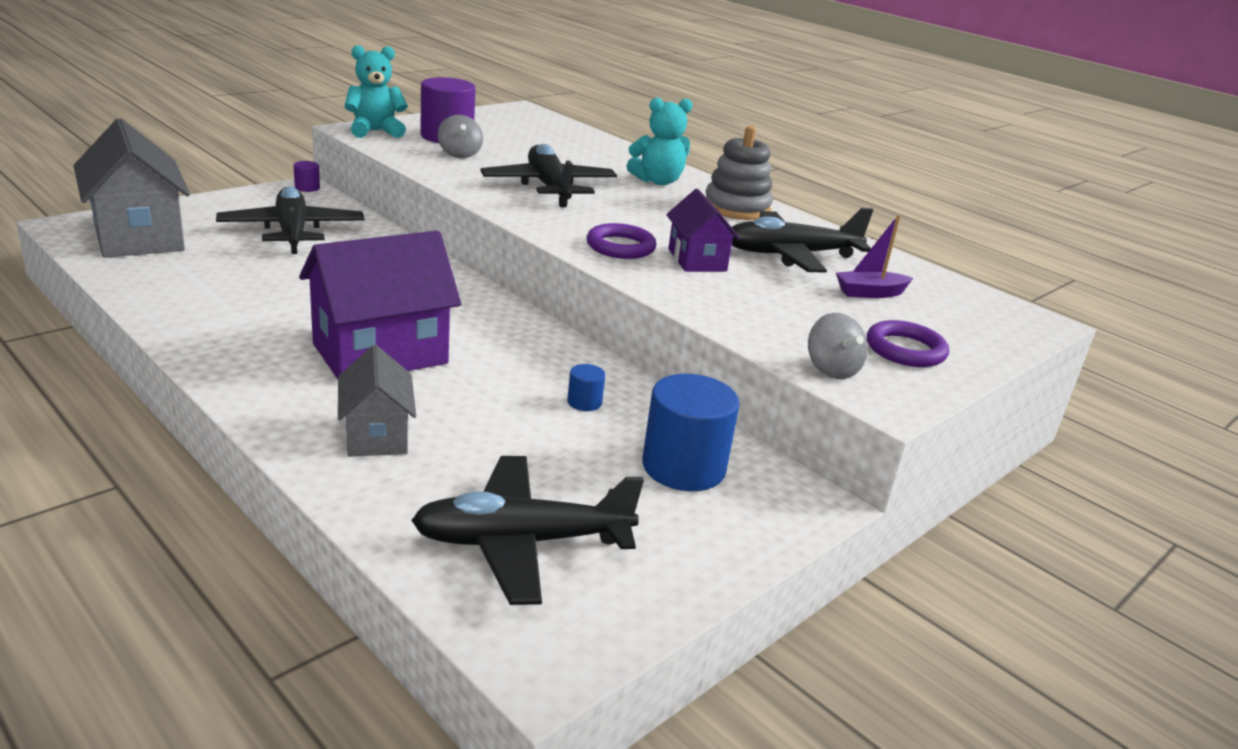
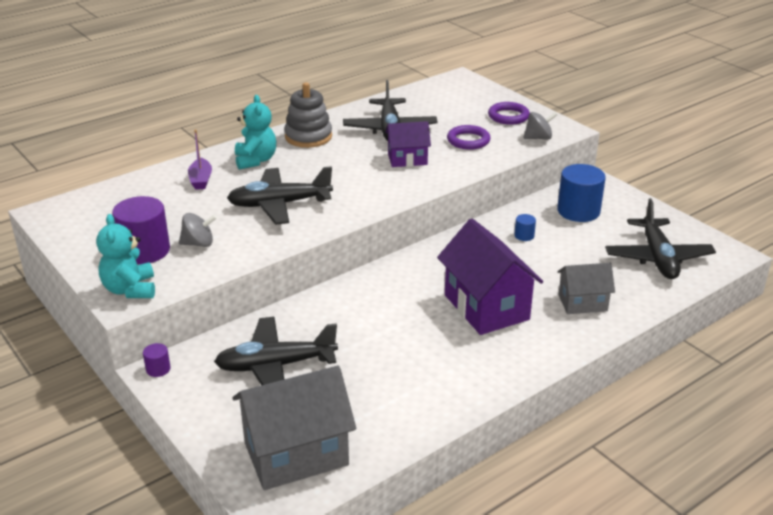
camera: 80 degrees left, 5 degrees up
purple ring [587,223,657,259] -> purple ring moved to [447,125,491,150]
purple boat [836,215,913,298] -> purple boat moved to [188,129,212,190]

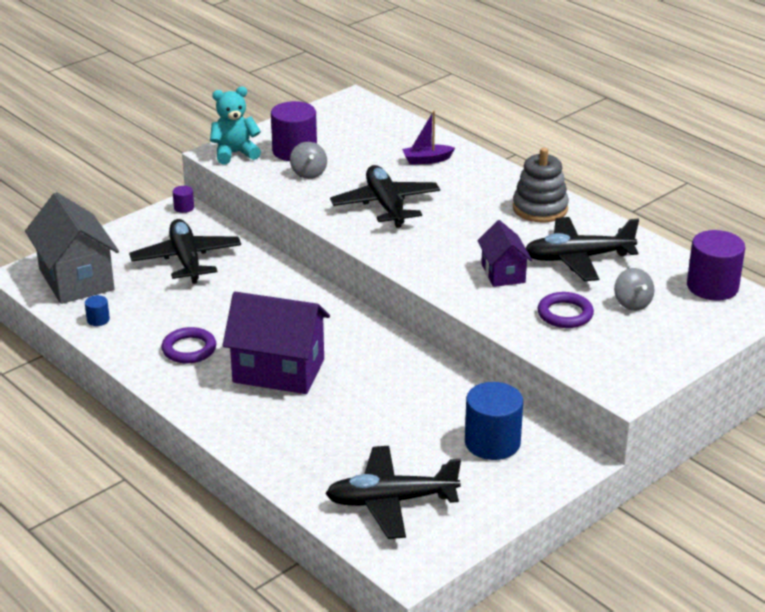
camera: 85 degrees right, 0 degrees up
turquoise teddy bear [235,95,276,170] -> none
purple house [437,219,543,335] -> purple house turned 45 degrees clockwise [222,292,330,394]
purple ring [488,102,530,125] -> purple ring moved to [161,327,216,363]
blue cylinder [514,214,536,241] -> blue cylinder moved to [85,295,110,326]
grey spinning top [523,112,557,140] -> grey spinning top moved to [614,268,654,311]
grey house [558,263,615,314] -> none
none -> purple cylinder [687,230,745,301]

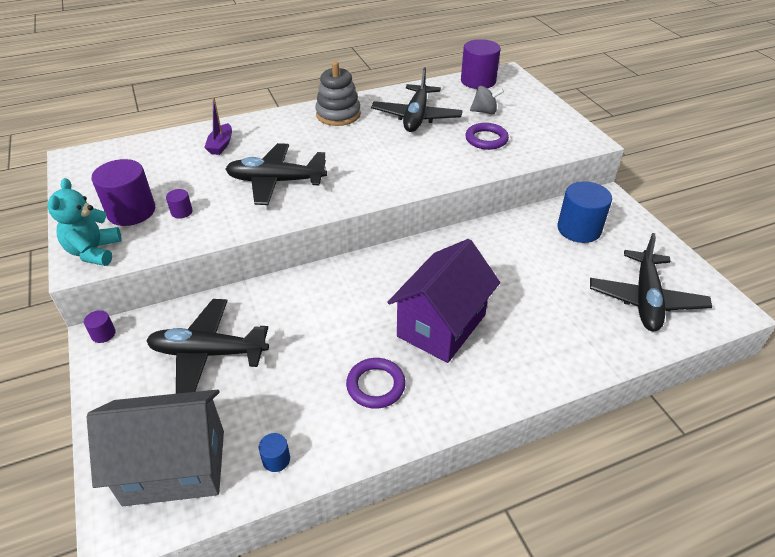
camera: 70 degrees left, 10 degrees up
grey spinning top [290,142,327,179] -> purple cylinder [166,189,193,219]
purple house [477,220,532,287] -> none

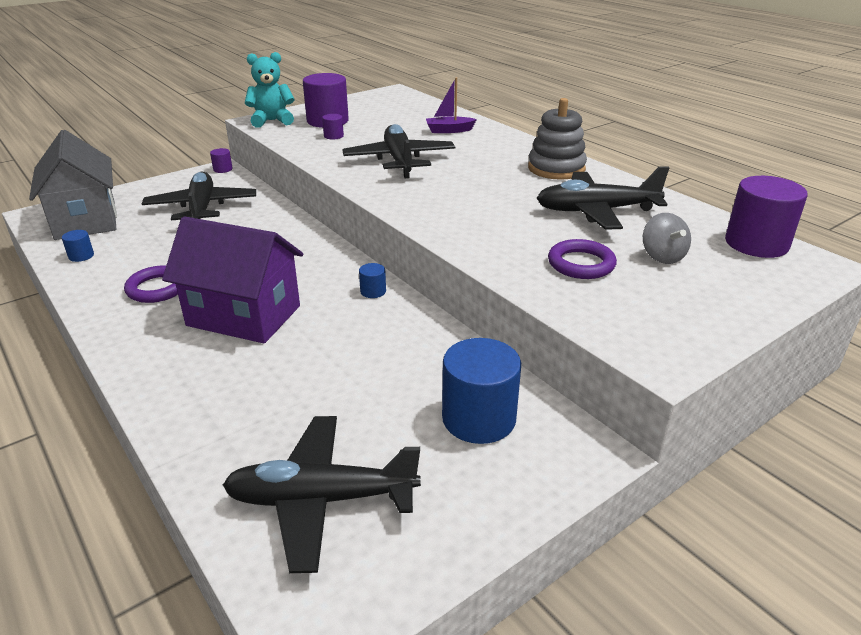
camera: 75 degrees right, 10 degrees down
none -> blue cylinder [359,263,386,298]

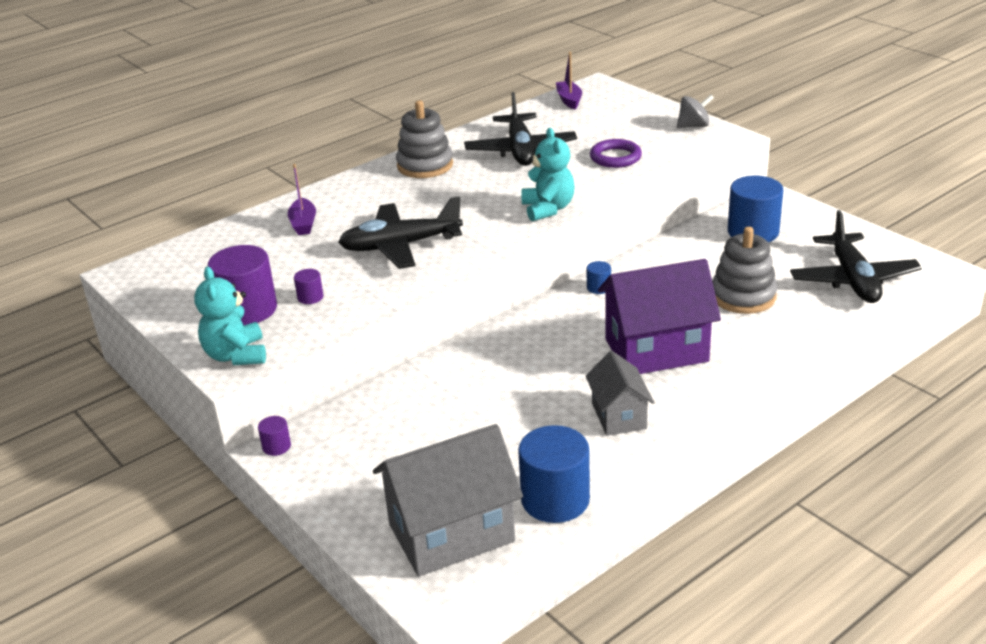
camera: 90 degrees left, 0 degrees up
blue cylinder [62,230,94,262] -> blue cylinder [518,425,590,523], size x2.23
purple ring [124,265,178,303] -> grey house [586,351,654,436]
black plane [142,172,256,220] -> none
purple house [162,216,304,343] -> purple house turned 60 degrees clockwise [598,259,721,374]
grey spinning top [643,213,691,264] -> grey spinning top moved to [677,95,714,128]
purple cylinder [725,176,808,258] -> purple boat [556,52,582,109]
none -> turquoise teddy bear [521,128,575,222]
none -> grey stacking toy [712,227,777,314]

